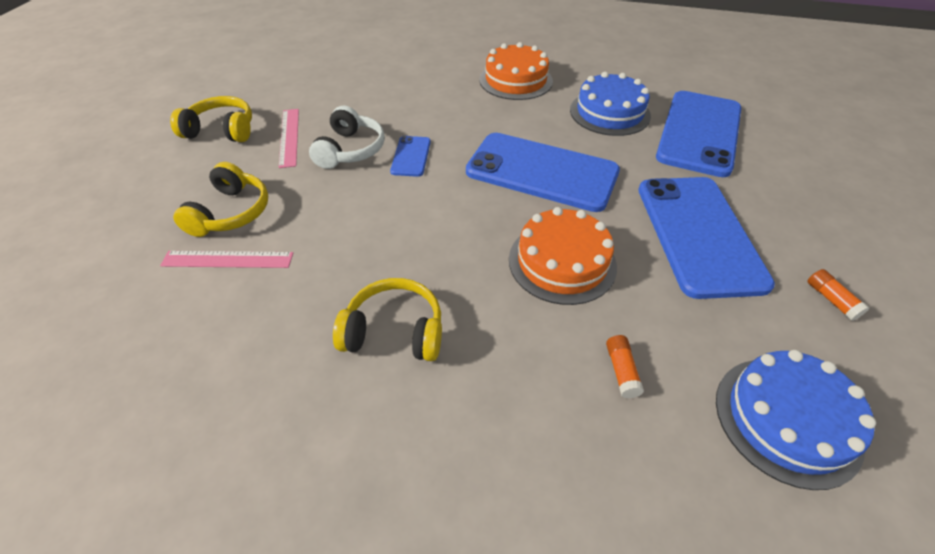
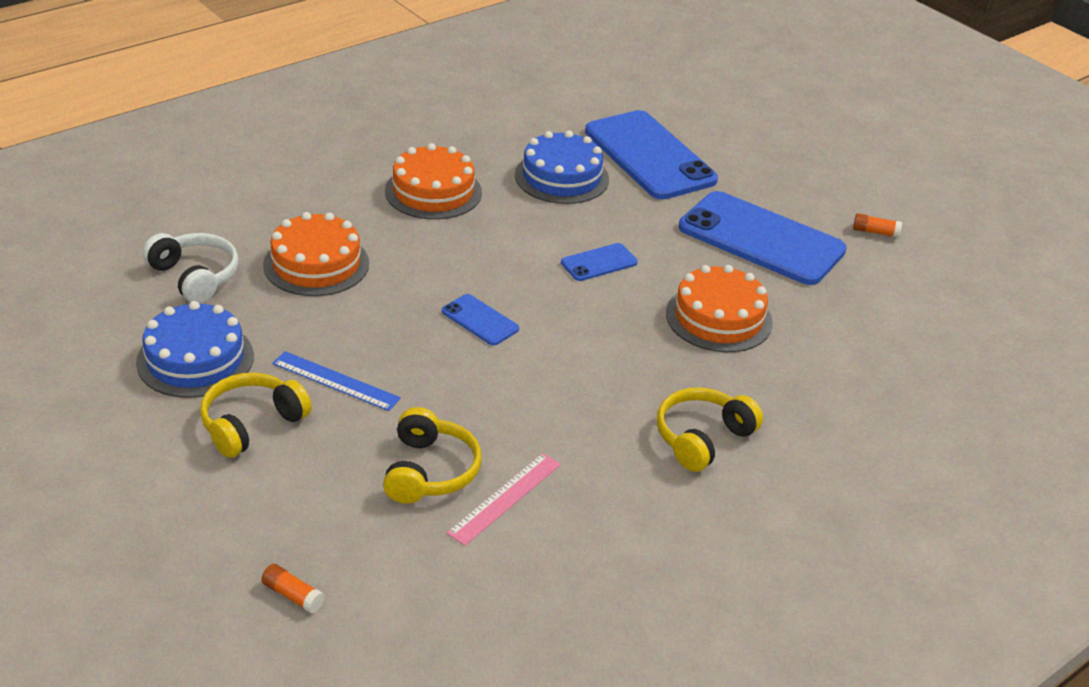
camera: 55 degrees left, 10 degrees down
yellow headphones [173,162,268,237] -> yellow headphones turned 45 degrees clockwise [383,407,482,504]
pink ruler [279,109,299,168] -> blue ruler [272,351,401,411]
white headphones [309,106,385,169] -> white headphones moved to [143,233,239,304]
blue phone [466,133,620,212] -> blue phone [561,243,638,281], size x0.45
orange glue stick [606,335,644,398] -> orange glue stick moved to [261,564,325,614]
blue cake [716,350,876,490] -> blue cake moved to [136,301,254,398]
none -> orange cake [263,212,369,296]

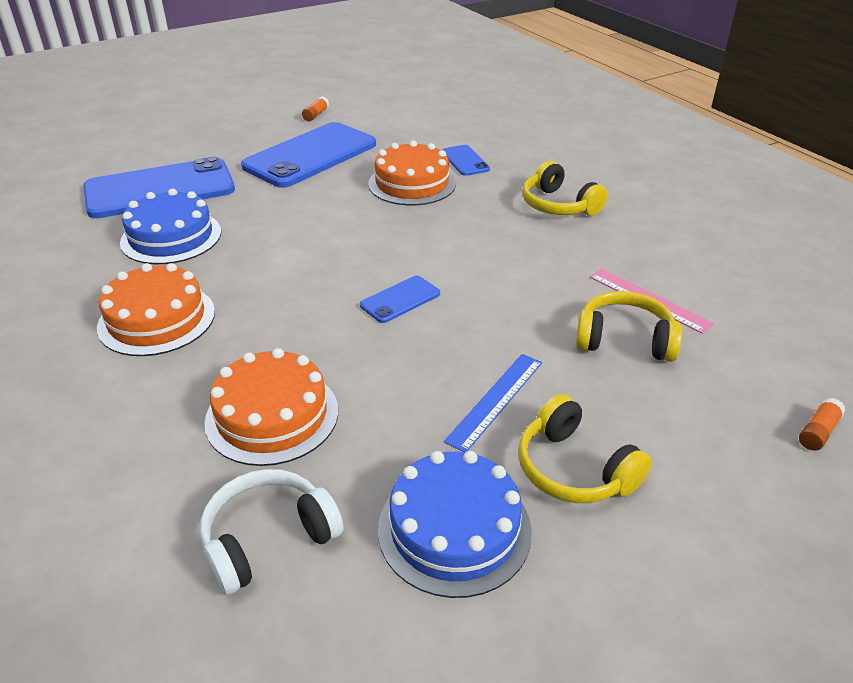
camera: 80 degrees left, 0 degrees up
blue phone [561,243,638,281] -> blue phone moved to [442,145,490,176]

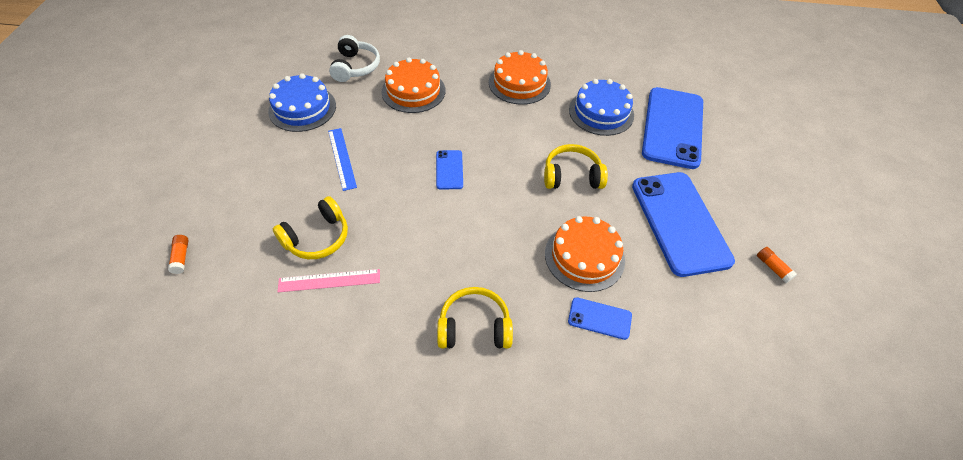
camera: 125 degrees right, 15 degrees up
yellow headphones [518,394,652,503] -> yellow headphones moved to [544,144,608,189]

